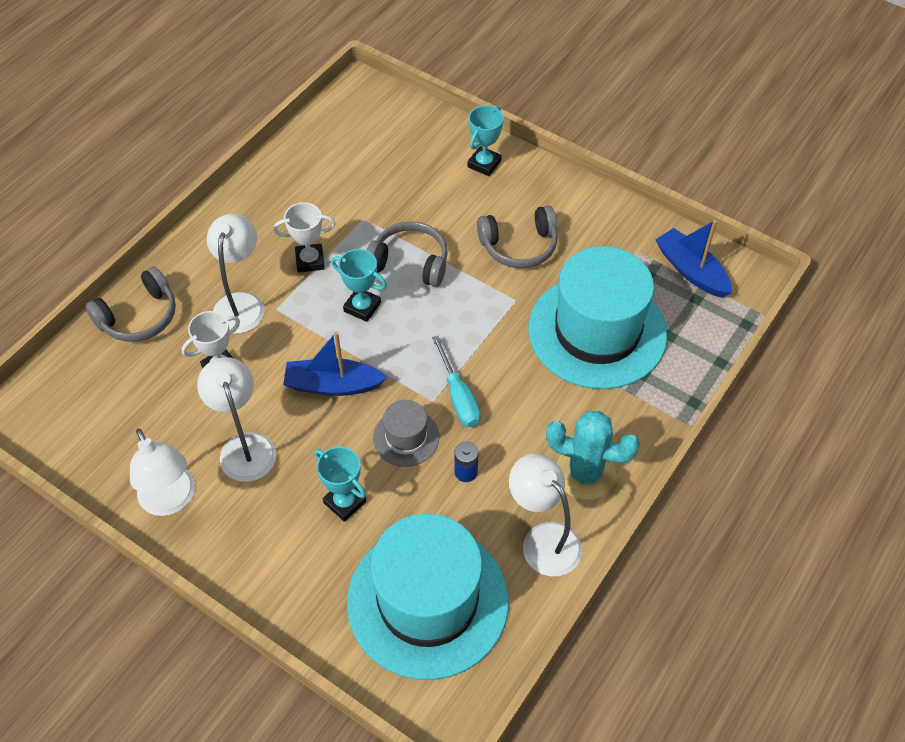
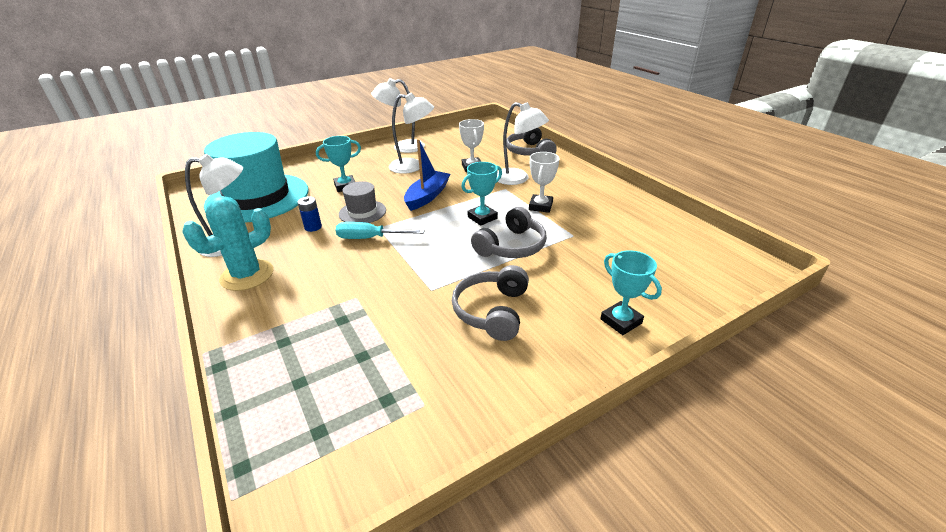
camera: 115 degrees right, 20 degrees down
turquoise hat [528,246,668,389] -> none
blue boat [655,220,732,298] -> none

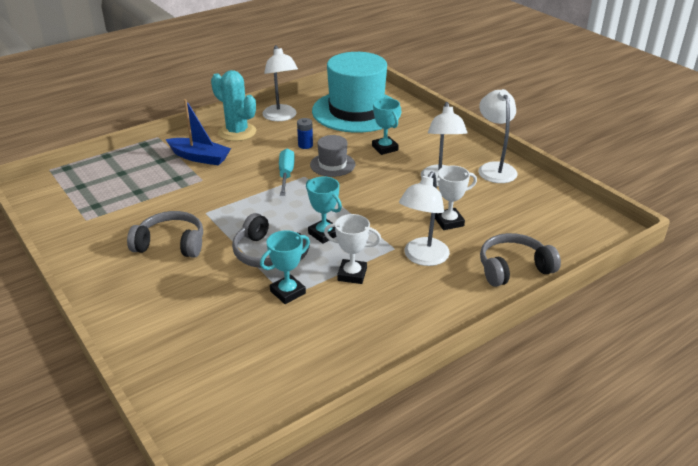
camera: 85 degrees right, 0 degrees up
blue boat [404,139,450,211] -> blue boat moved to [166,99,231,166]
turquoise trophy [600,250,662,335] -> turquoise trophy moved to [260,230,310,304]

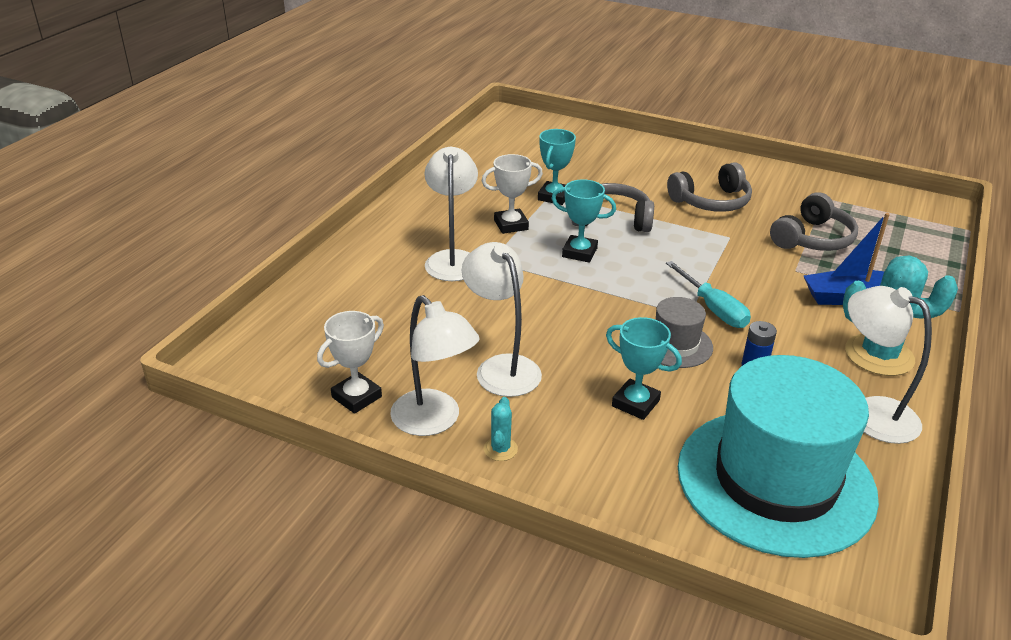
camera: 150 degrees right, 0 degrees up
white trophy [435,165,477,230] -> white trophy moved to [317,311,384,414]
grey headphones [480,233,561,287] -> grey headphones moved to [770,192,858,251]
none -> turquoise cactus [484,397,518,461]

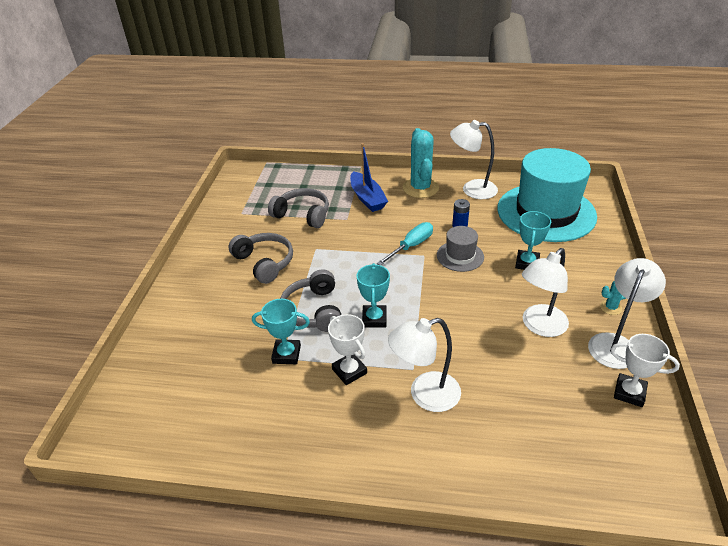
camera: 105 degrees left, 5 degrees up
white lamp [848,286,932,444] -> white lamp turned 75 degrees clockwise [450,120,498,199]

